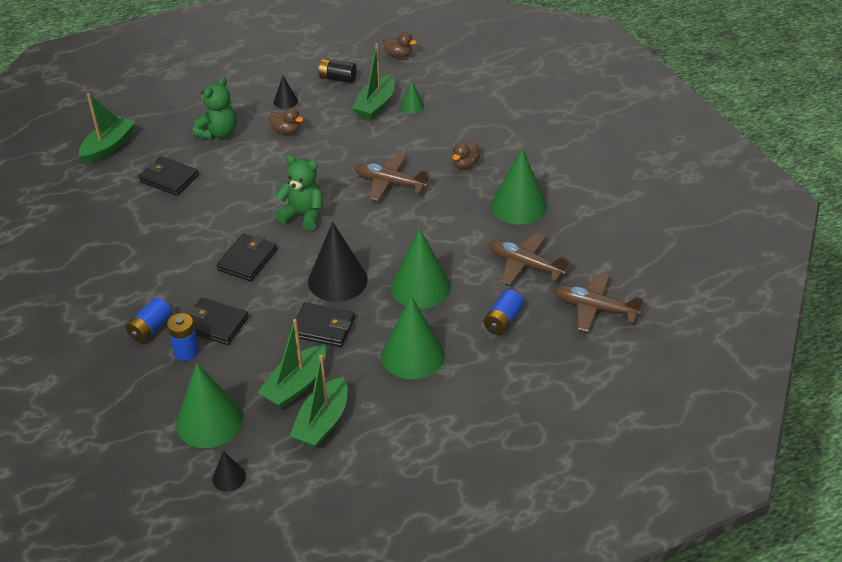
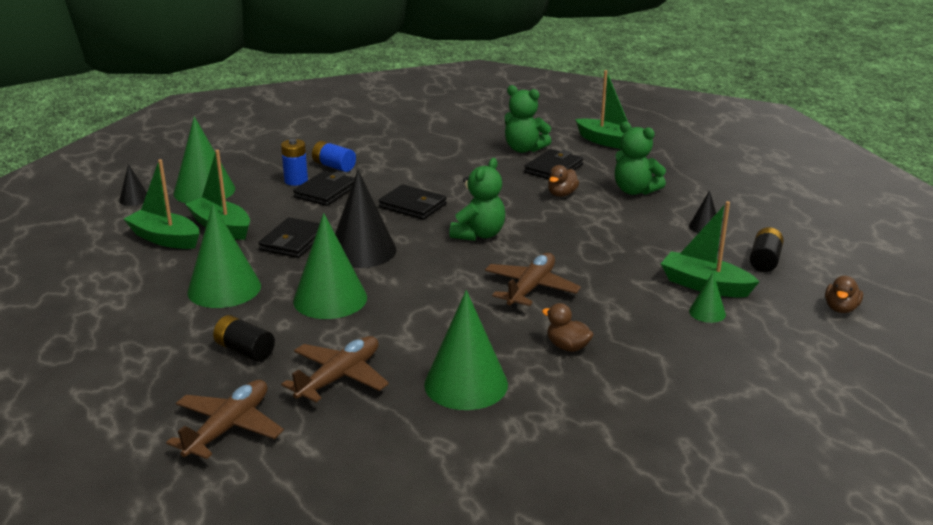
camera: 95 degrees right, 15 degrees down
brown duck [269,108,303,134] -> brown duck moved to [548,165,579,197]
blue battery [484,290,524,335] -> black battery [213,315,275,362]
none -> green teddy bear [504,85,551,153]

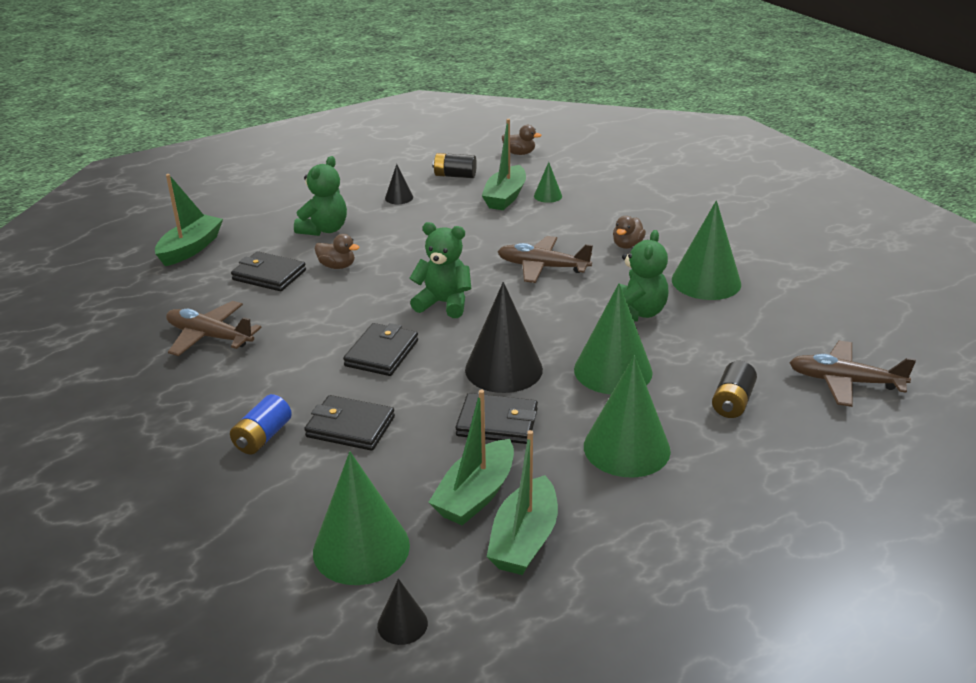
camera: 100 degrees left, 5 degrees up
blue battery [281,139,308,186] -> none
brown plane [281,336,389,402] -> brown plane moved to [166,301,262,356]
green teddy bear [504,85,551,153] -> green teddy bear moved to [620,230,668,322]

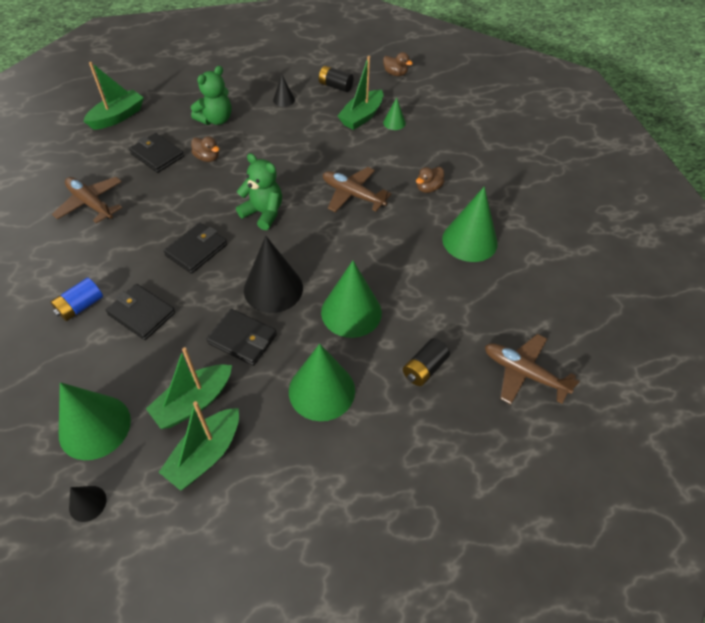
camera: 15 degrees right, 20 degrees up
green teddy bear [620,230,668,322] -> none

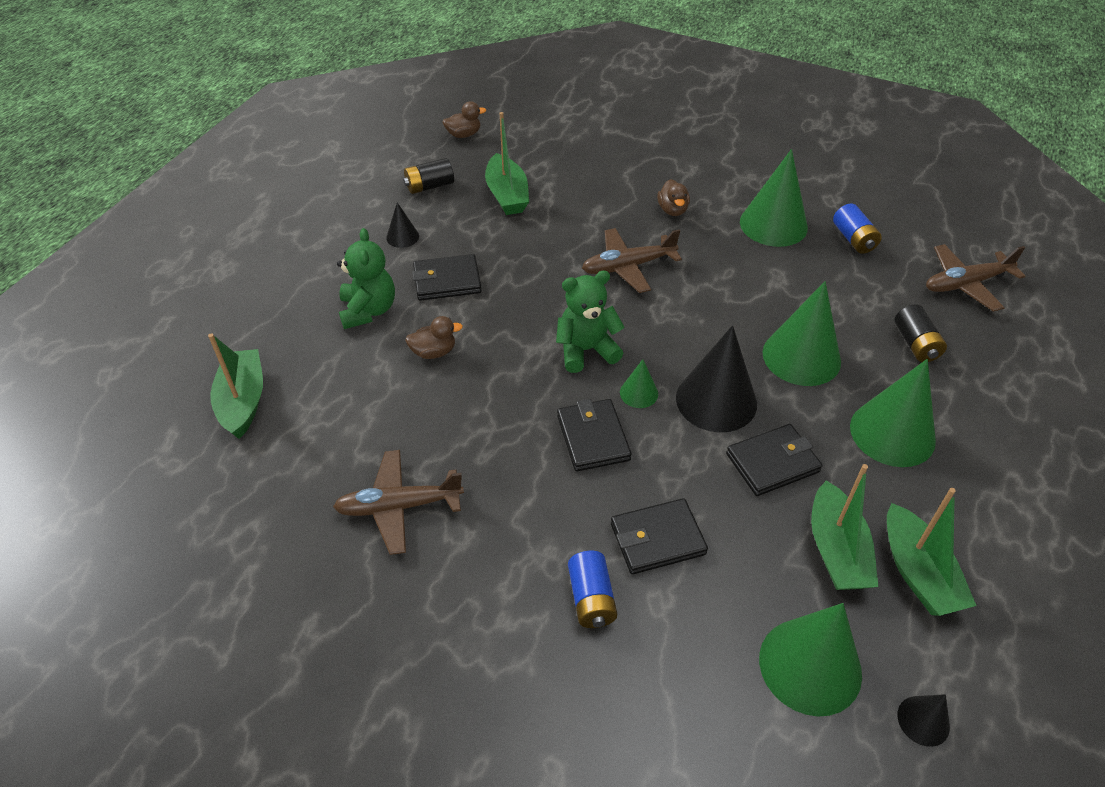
camera: 50 degrees left, 5 degrees down
black wallet [129,133,184,173] -> black wallet moved to [412,254,482,301]
green cone [383,98,406,130] -> green cone moved to [620,359,658,408]
none -> blue battery [833,203,882,254]

